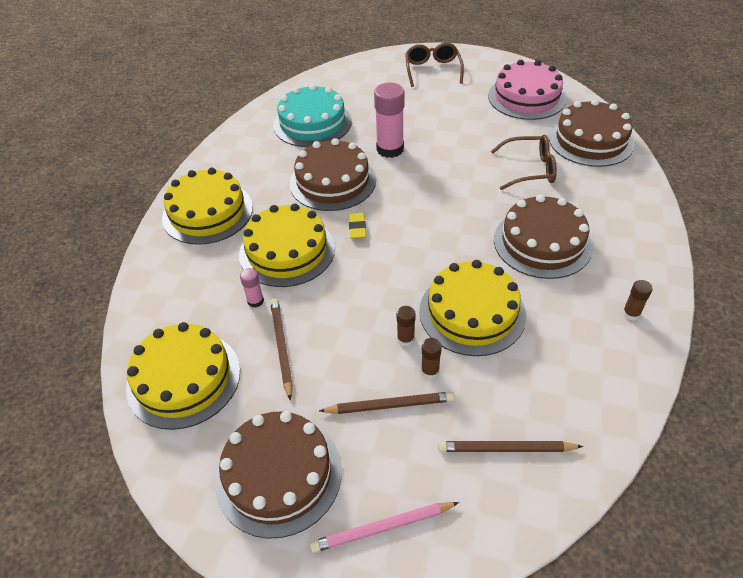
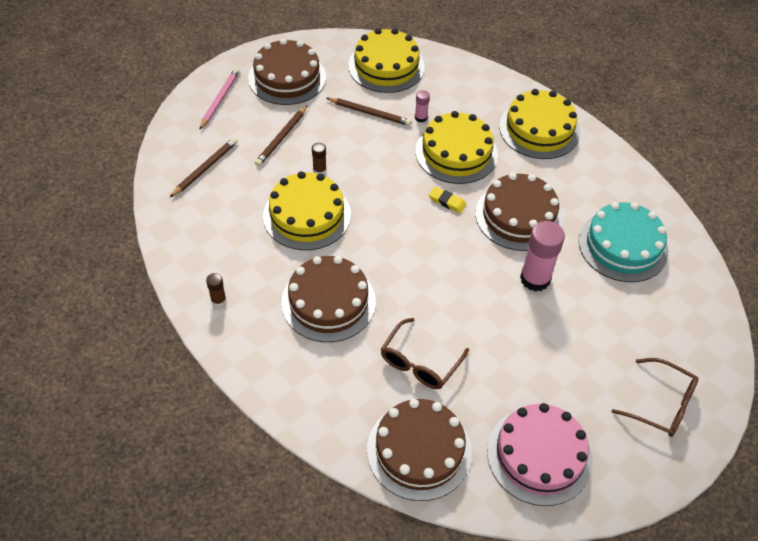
camera: 120 degrees right, 5 degrees up
brown glue stick [421,338,442,379] -> none

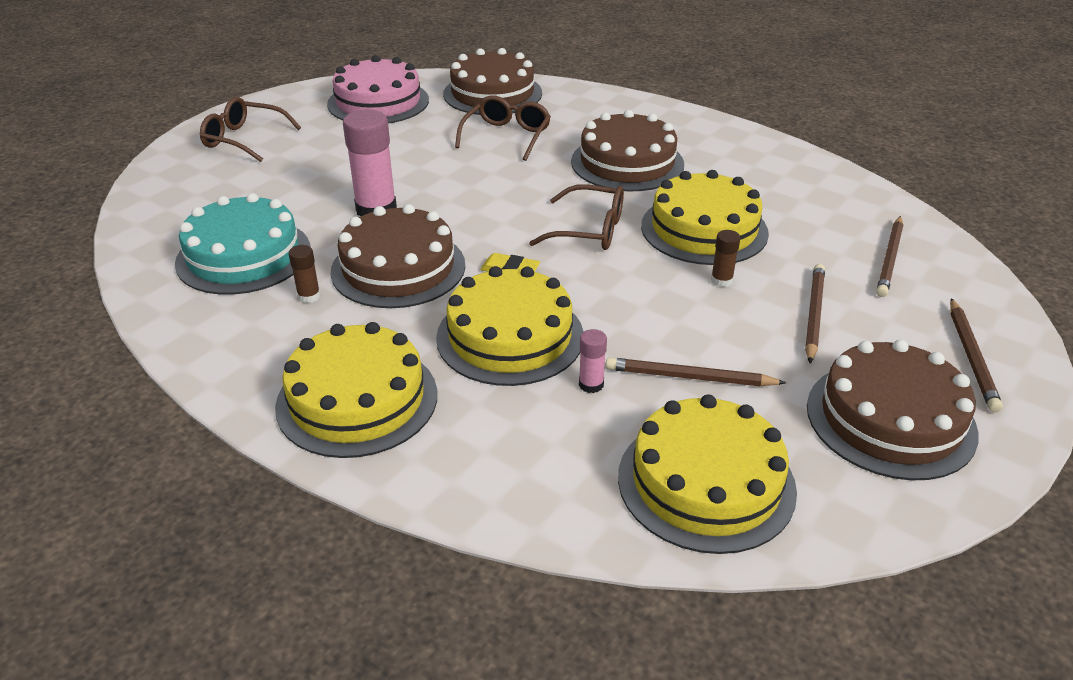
camera: 170 degrees right, 15 degrees down
pink pencil [199,68,240,130] -> brown pencil [950,298,1003,413]
brown glue stick [206,273,226,307] -> brown glue stick moved to [289,245,321,303]
none -> brown glasses [529,184,624,250]

